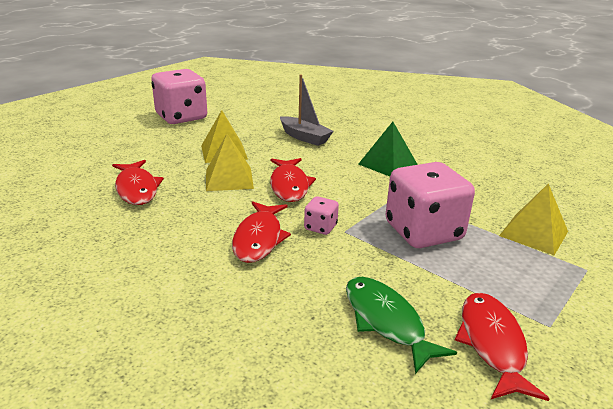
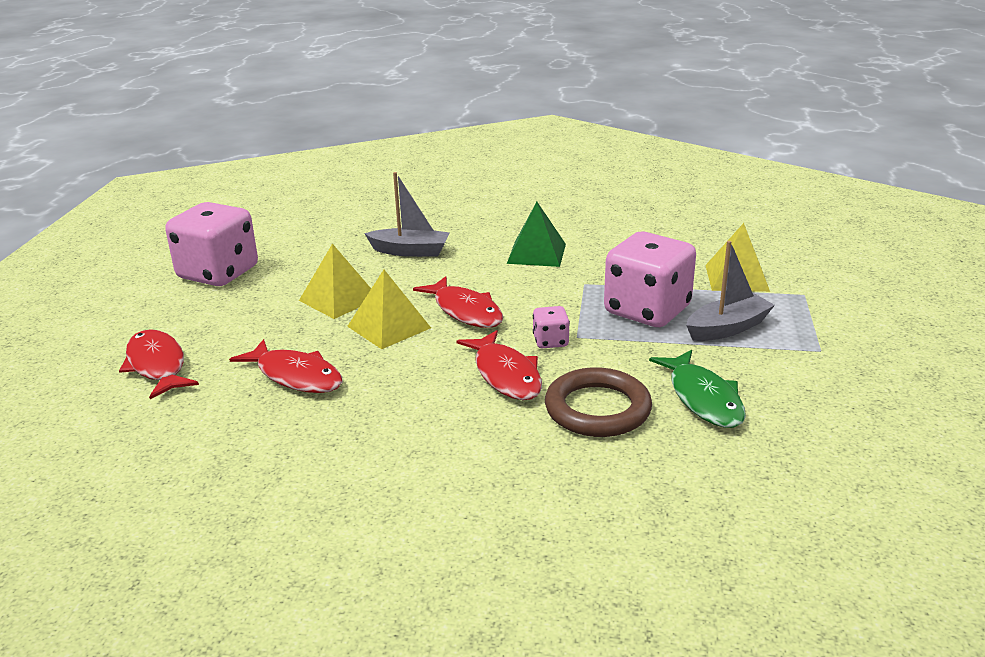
camera: 30 degrees left, 0 degrees up
green fish [346,277,457,374] -> green fish turned 135 degrees counterclockwise [649,350,746,428]
red fish [455,292,550,401] -> red fish moved to [119,329,199,399]
none -> brown ring [545,367,652,437]
none -> grey boat [686,241,775,341]

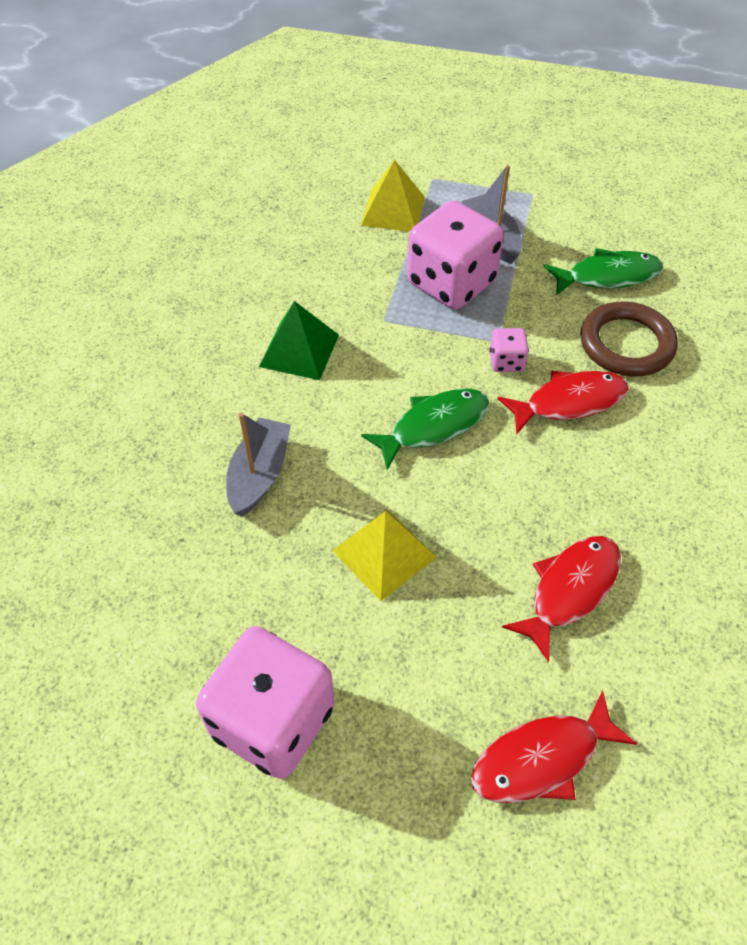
camera: 85 degrees left, 25 degrees up
yellow pyramid [347,270,431,349] -> none
red fish [413,276,503,328] -> green fish [361,388,489,470]

